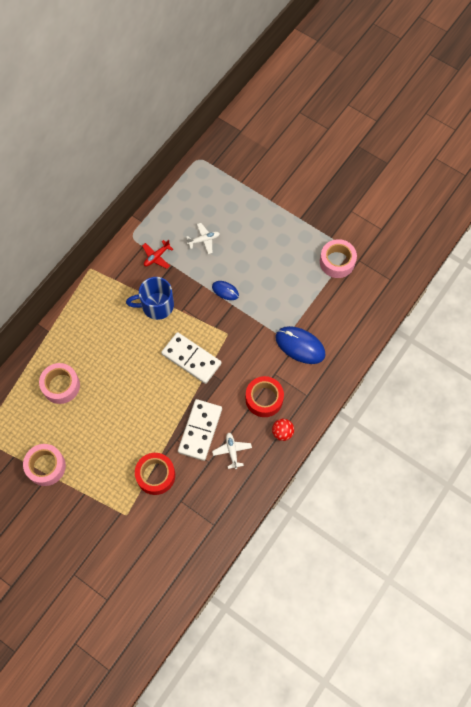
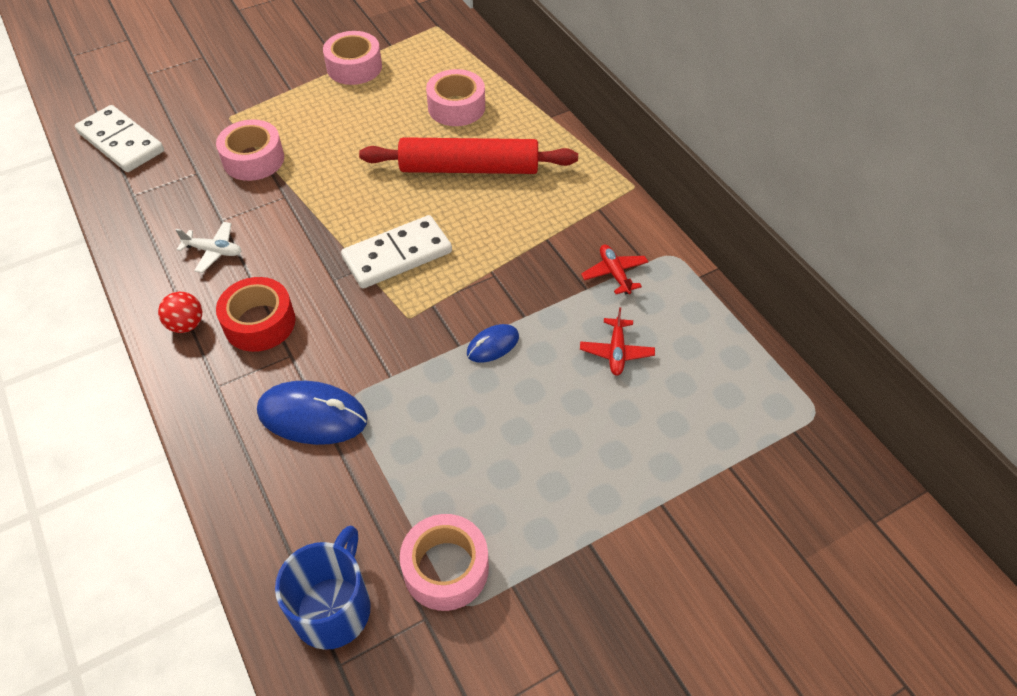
camera: 115 degrees right, 15 degrees down
blue mug [126,277,174,320] -> blue mug moved to [275,525,371,650]
red tape [135,453,175,495] -> pink tape [216,120,284,181]
white domino [178,399,222,461] -> white domino moved to [75,105,164,172]
white plane [186,223,220,254] -> red plane [580,307,655,375]
blue mouse [275,326,326,364] -> blue mouse turned 45 degrees clockwise [257,381,368,445]
none -> red rolling pin [359,137,578,174]

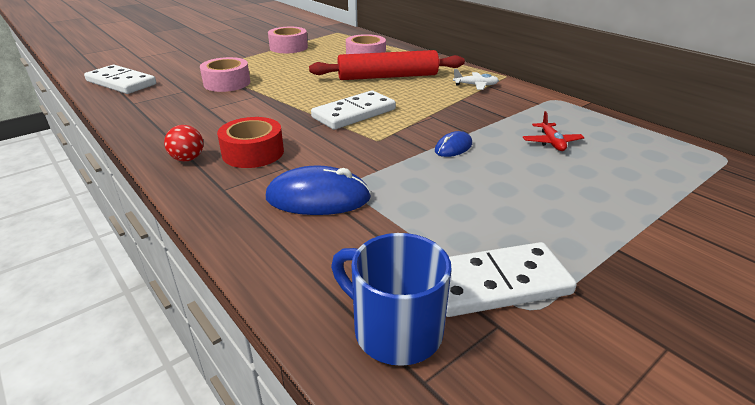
camera: 10 degrees left, 20 degrees down
white plane [176,222,241,273] -> white plane moved to [453,69,499,90]
blue mug [275,525,371,650] -> blue mug turned 60 degrees counterclockwise [331,233,452,366]
pink tape [400,514,489,611] -> white domino [446,242,577,317]
red plane [581,244,648,294] -> none

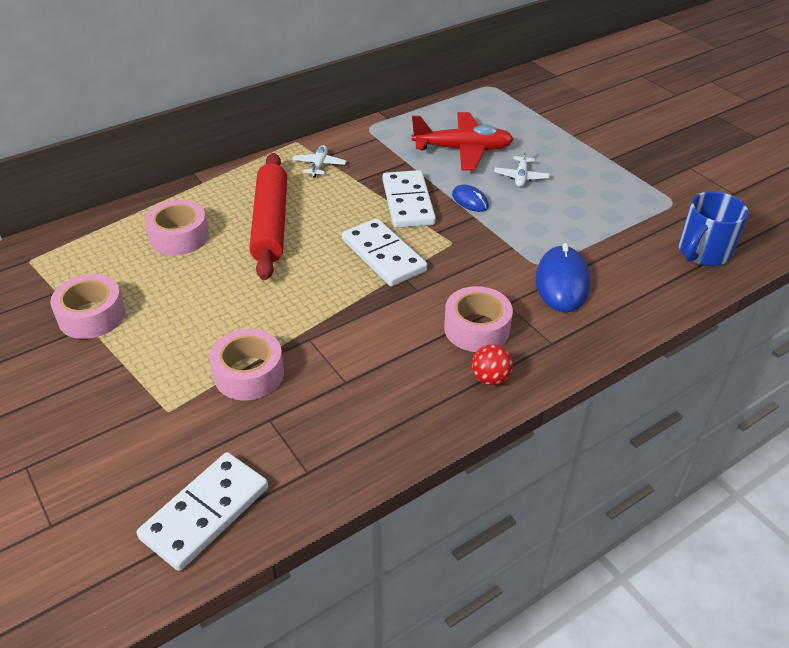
camera: 85 degrees left, 10 degrees up
red tape [217,117,284,168] -> pink tape [444,286,513,352]
white domino [446,242,577,317] -> white domino moved to [383,170,436,228]
red plane [523,111,584,151] -> red plane [412,112,514,171], size x2.02
none -> white plane [494,147,550,187]

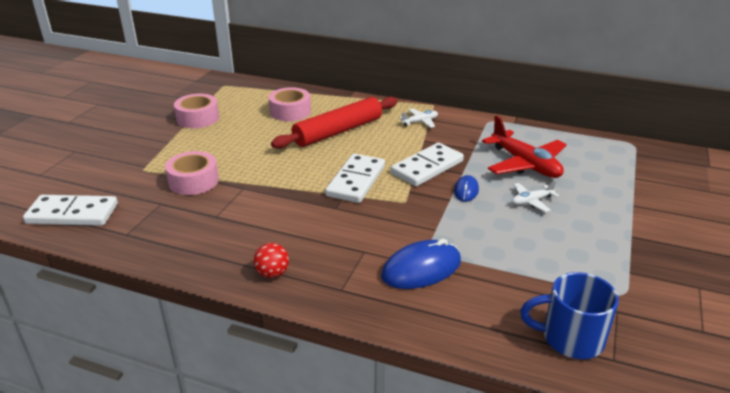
camera: 55 degrees right, 10 degrees down
pink tape [444,286,513,352] -> none

